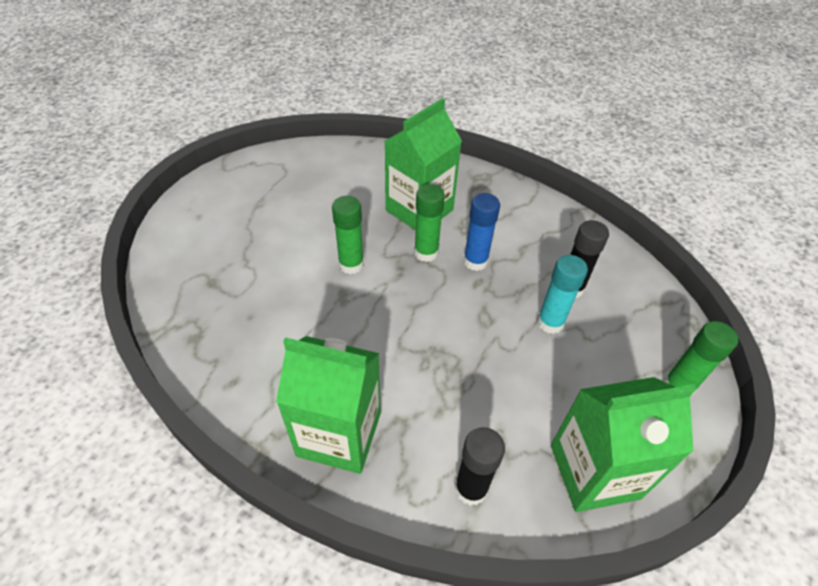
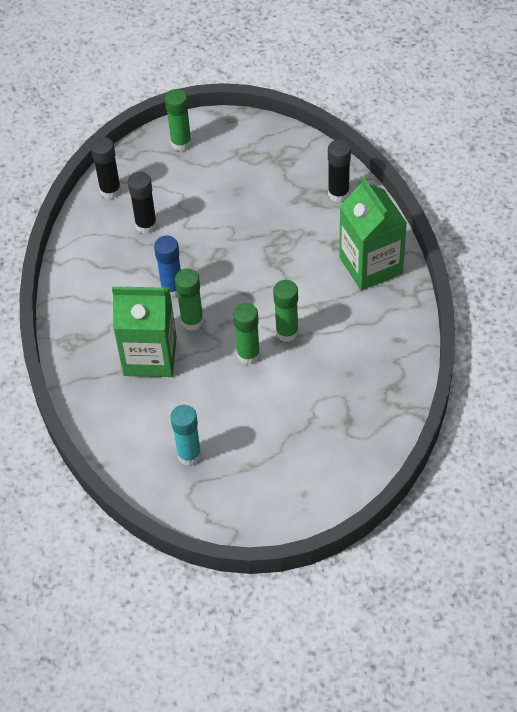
camera: 125 degrees left, 5 degrees up
turquoise glue stick [537,255,588,334] -> turquoise glue stick moved to [170,405,202,466]
green carton [551,377,696,512] -> none
none -> black glue stick [91,137,121,199]
none -> green glue stick [273,280,299,342]

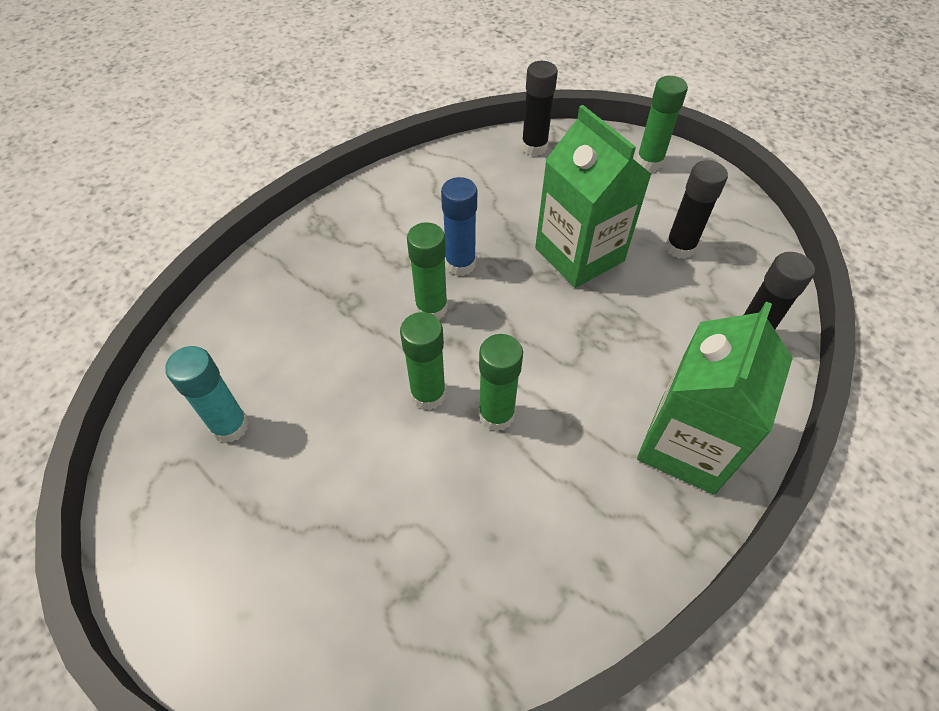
camera: 50 degrees right, 0 degrees up
green carton [112,287,177,377] -> green carton moved to [535,105,652,288]
black glue stick [128,172,157,234] -> black glue stick moved to [665,160,728,259]

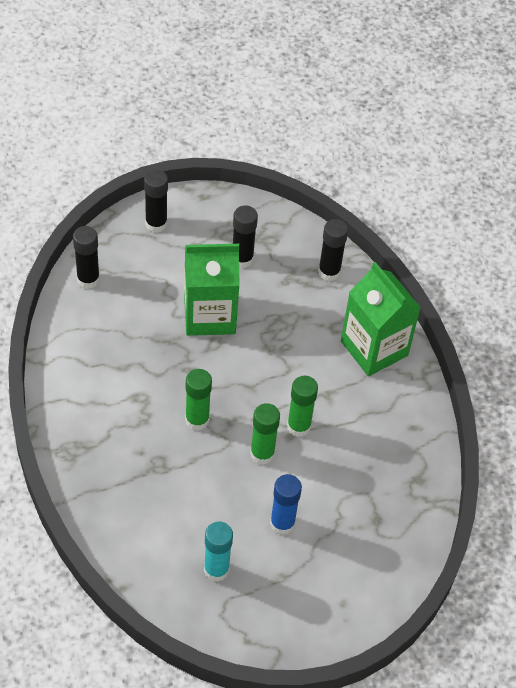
camera: 65 degrees left, 0 degrees up
blue glue stick [441,177,477,276] -> blue glue stick moved to [270,474,302,535]
green glue stick [636,76,688,172] -> black glue stick [144,170,168,233]

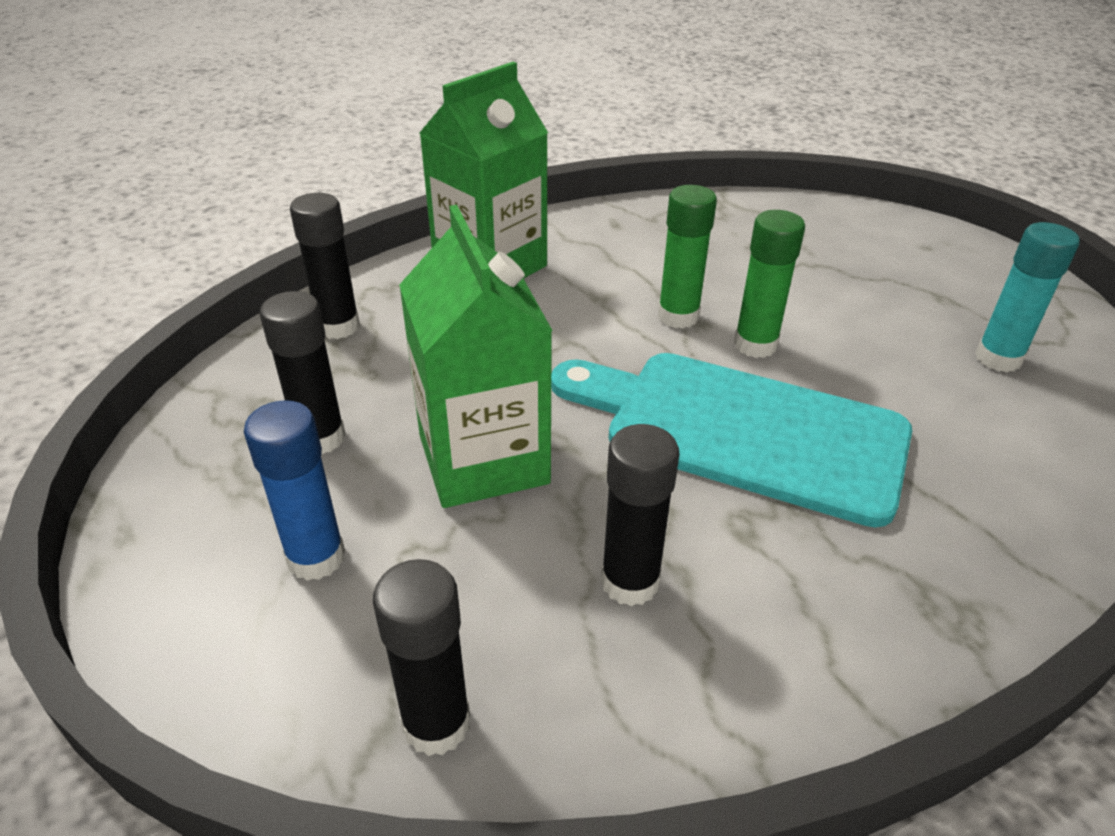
camera: 100 degrees left, 15 degrees down
black glue stick [144,170,168,233] -> black glue stick moved to [601,424,680,606]
green glue stick [185,369,212,431] -> turquoise cutting board [551,353,912,527]
blue glue stick [270,474,302,535] -> blue glue stick moved to [244,400,345,581]

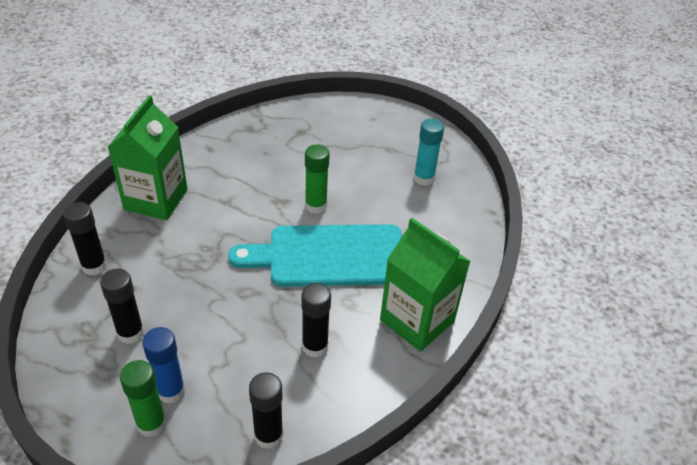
camera: 30 degrees left, 5 degrees up
green carton [399,205,553,508] -> green carton moved to [380,218,471,352]
green glue stick [658,185,717,329] -> green glue stick moved to [120,360,166,437]

